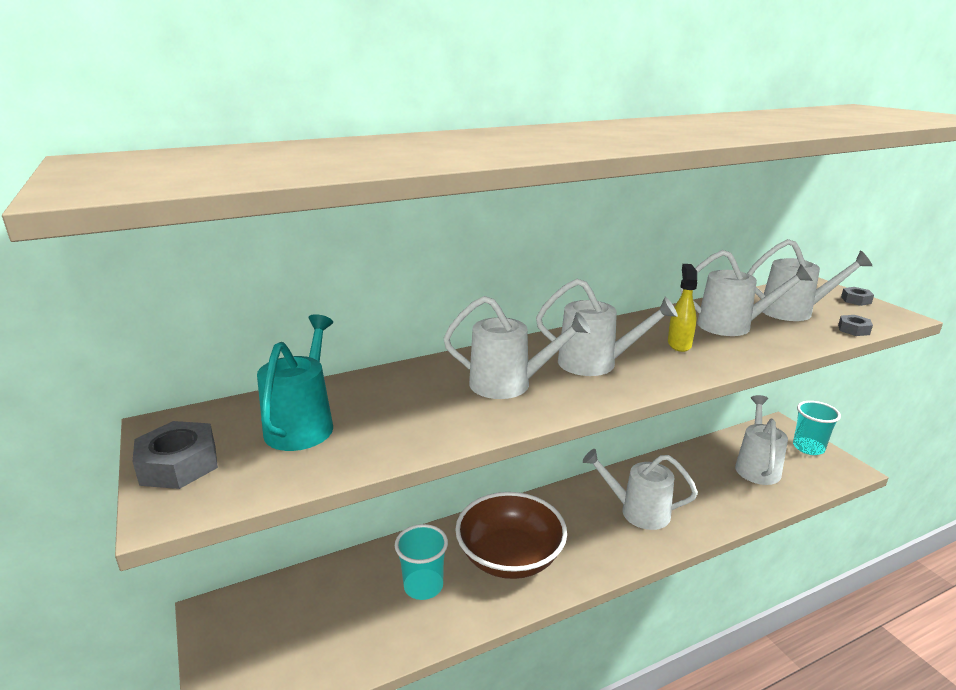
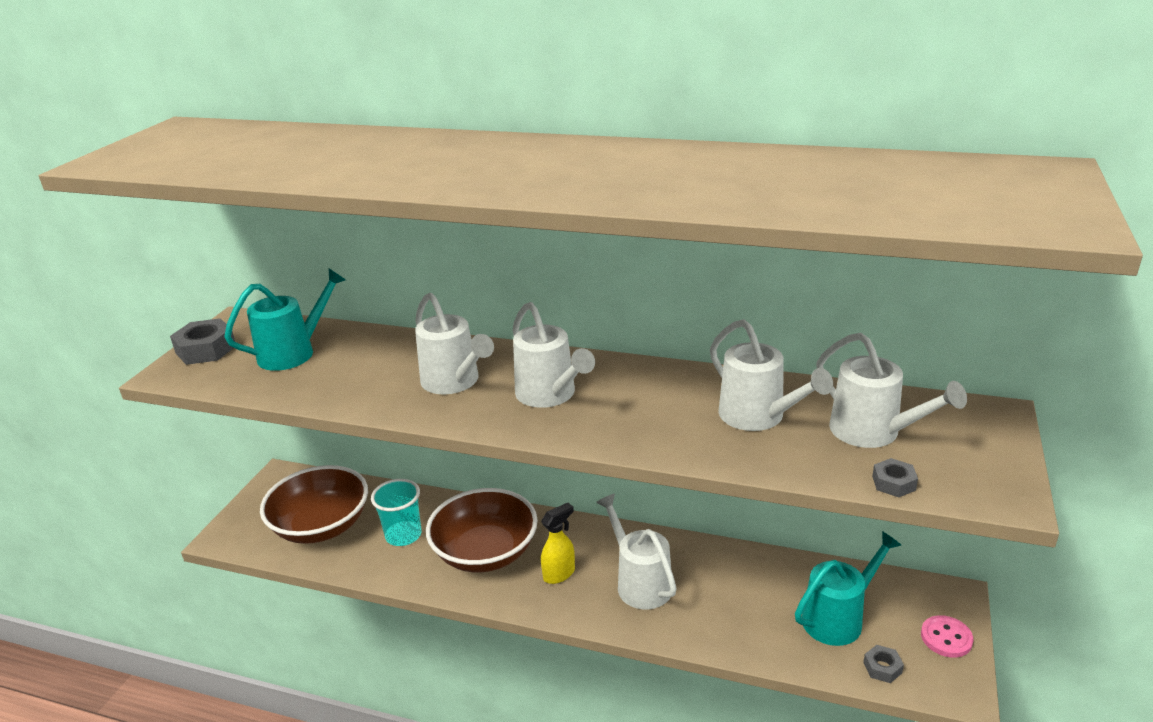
camera: 45 degrees right, 5 degrees up
yellow spray bottle [668,264,697,352] -> yellow spray bottle moved to [541,503,575,584]
white watering can [735,395,788,485] -> turquoise watering can [795,531,901,646]
turquoise cup [793,401,841,455] -> pink button [921,615,974,658]
grey nut [841,287,874,306] -> grey nut moved to [863,645,904,683]
none -> brown bowl [260,465,368,544]

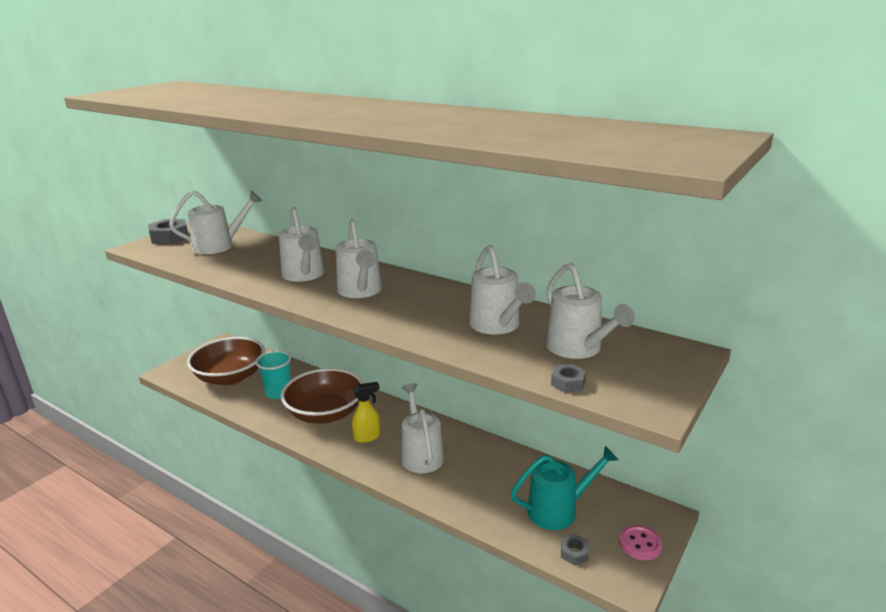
camera: 15 degrees right, 5 degrees down
turquoise watering can [224,268,346,371] -> white watering can [169,191,262,254]

